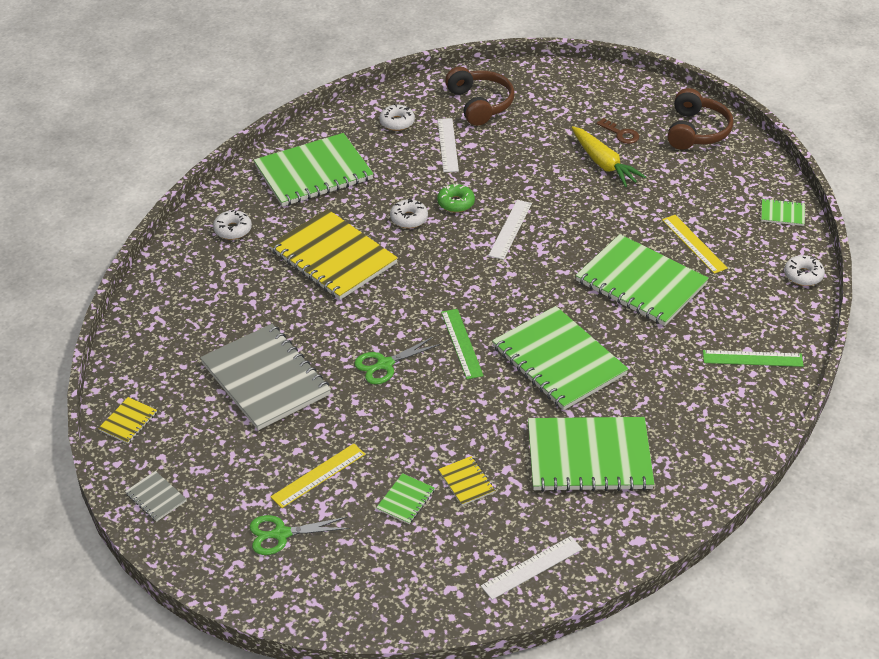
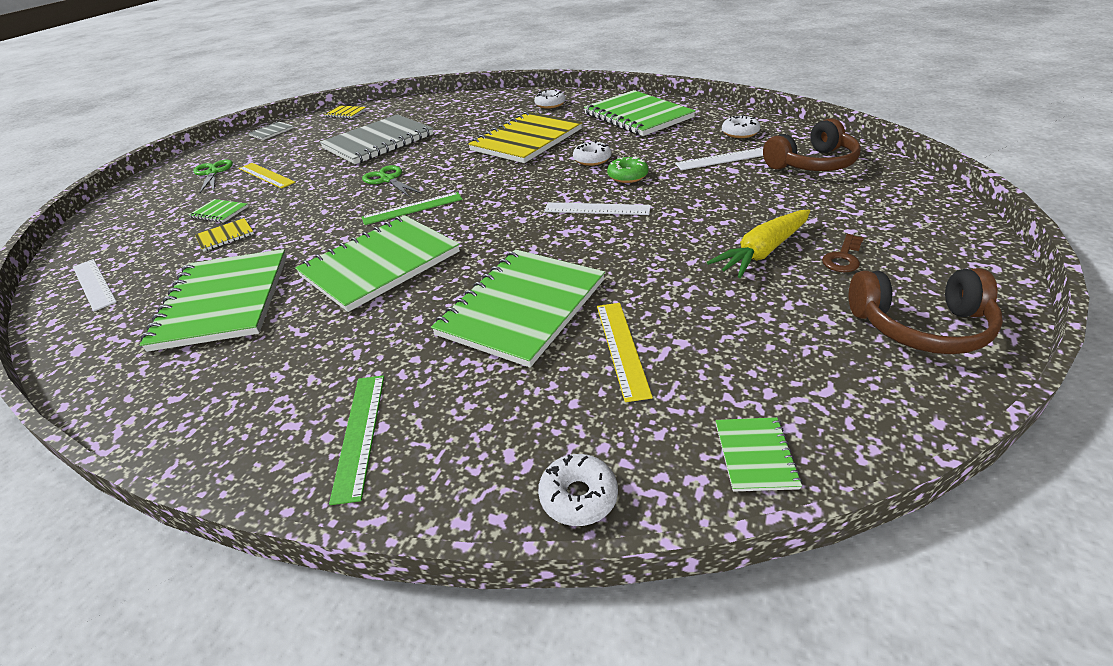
camera: 85 degrees right, 5 degrees down
yellow ruler [662,215,728,274] -> yellow ruler turned 60 degrees counterclockwise [597,303,653,402]

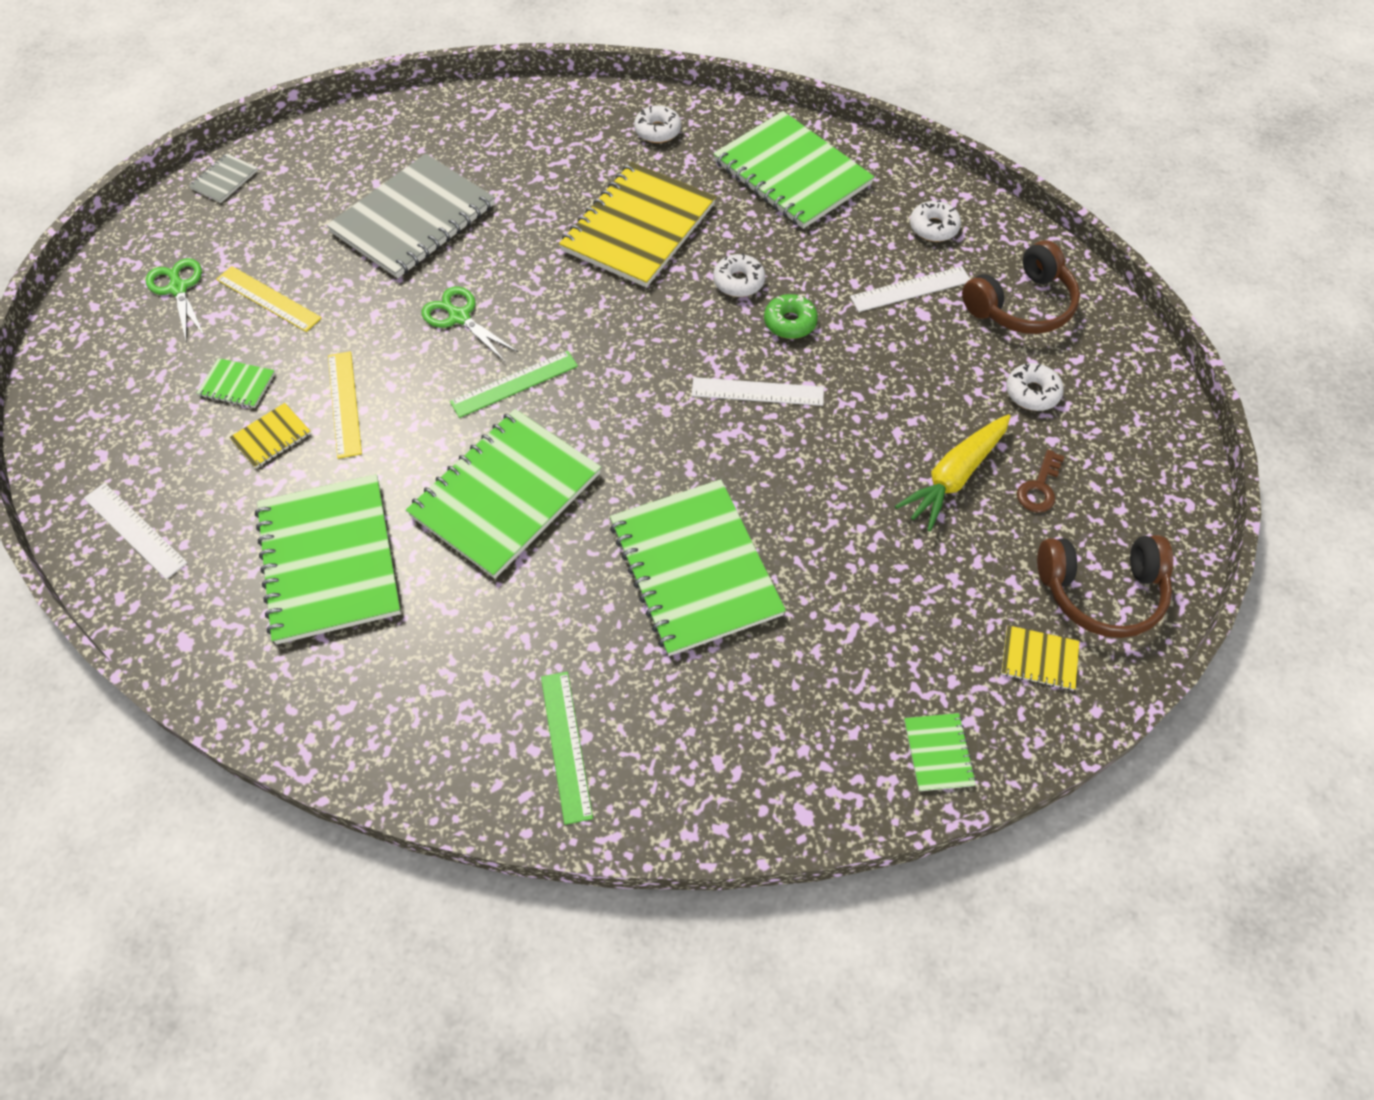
camera: 10 degrees left, 20 degrees up
yellow notebook [324,105,366,118] -> yellow notebook moved to [1001,625,1080,691]
green notebook [431,249,605,367] -> green notebook turned 45 degrees counterclockwise [610,479,786,656]
white donut [538,454,618,526] -> white donut moved to [1006,363,1063,411]
yellow ruler [597,303,653,402] -> yellow ruler moved to [328,351,362,459]

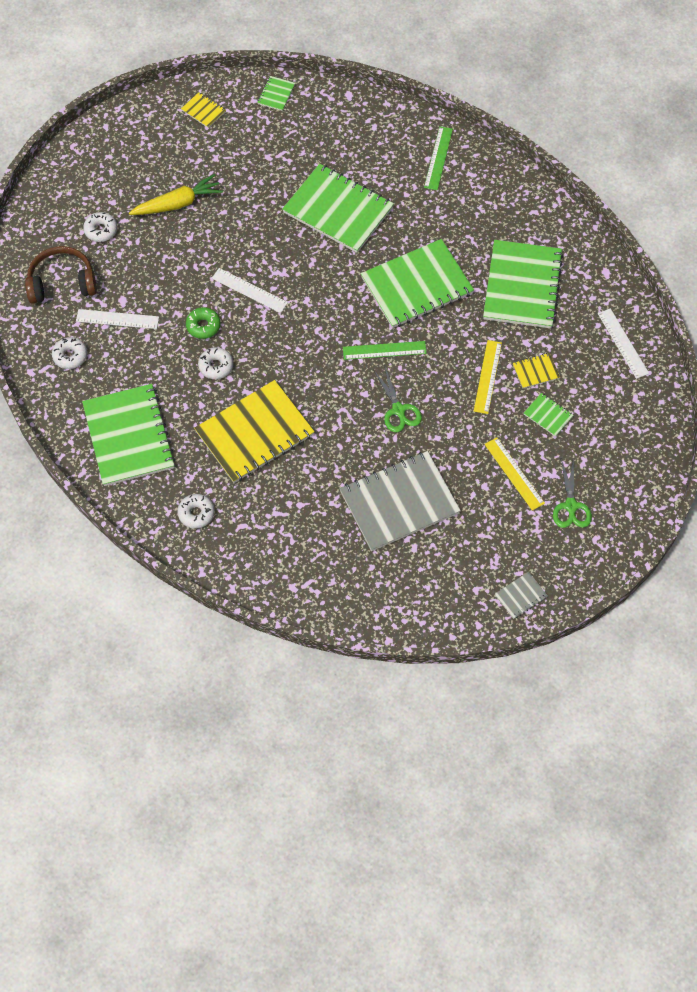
camera: 155 degrees left, 5 degrees up
green notebook [610,479,786,656] -> green notebook turned 60 degrees counterclockwise [282,164,394,253]
brown key [1017,450,1065,513] -> none
brown headphones [1037,535,1173,638] -> none

